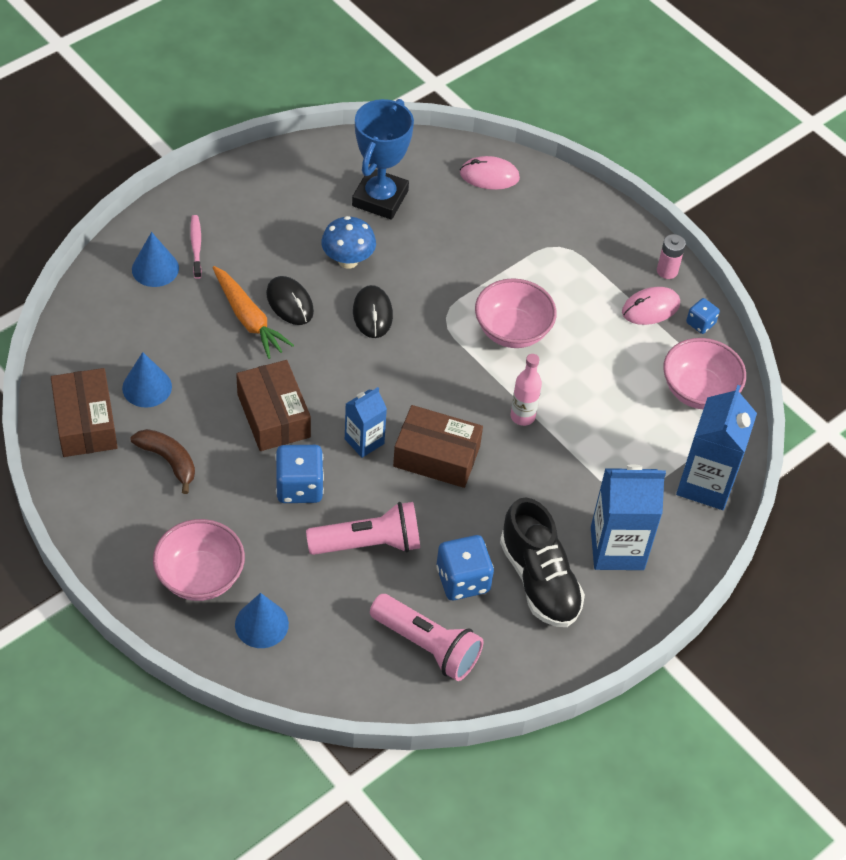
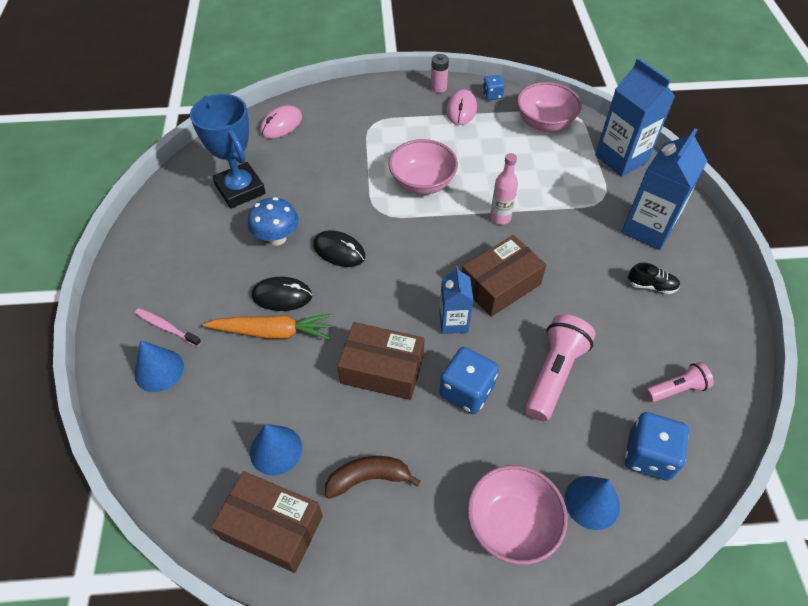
camera: 50 degrees left, 0 degrees up
pink flashlight [370,594,484,681] -> pink flashlight [645,362,713,402], size x0.59
blue dice [436,535,494,600] -> blue dice moved to [625,412,689,481]
black shoe [500,497,585,627] -> black shoe [628,263,680,294], size x0.46

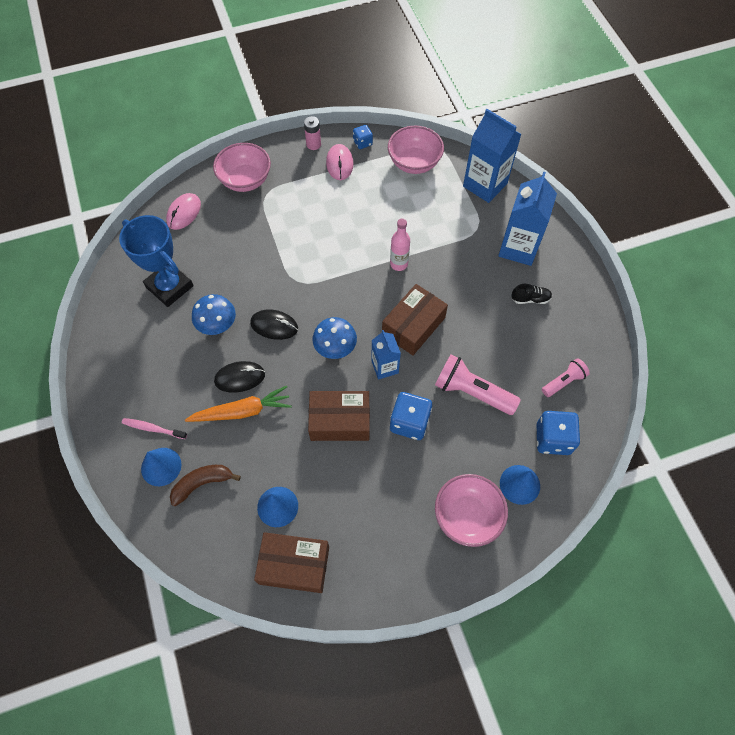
camera: 15 degrees left, 10 degrees up
brown banana [325,456,421,499] -> brown banana moved to [170,465,241,506]
pink bowl [388,139,458,195] -> pink bowl moved to [213,143,271,192]
pink flashlight [525,314,596,421] -> pink flashlight turned 75 degrees counterclockwise [435,354,521,415]
none -> blue mushroom [312,317,357,359]

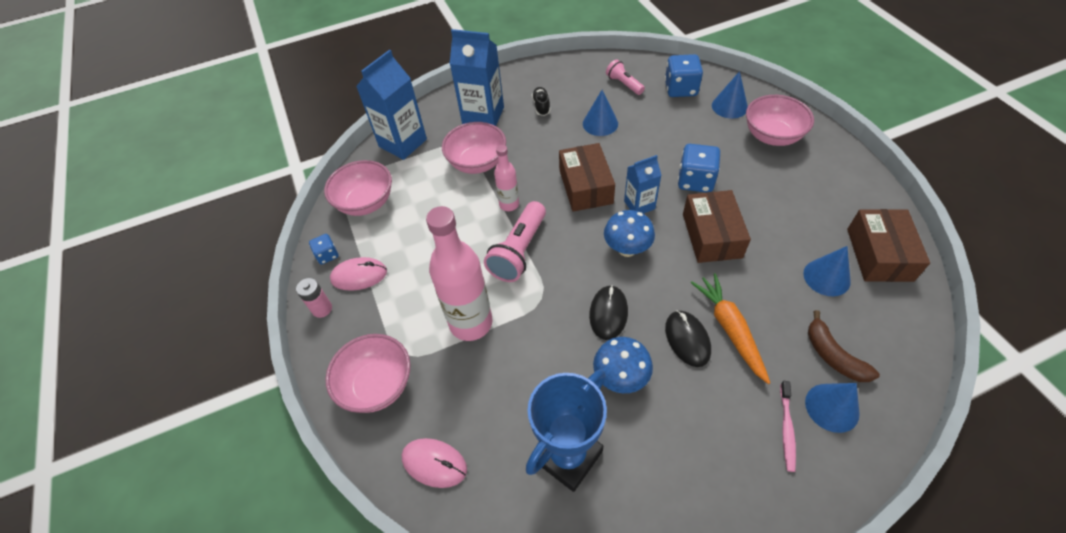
camera: 90 degrees left, 10 degrees down
brown box [382,284,448,356] -> brown box turned 45 degrees clockwise [559,143,615,212]
pink flashlight [435,354,521,415] -> pink flashlight moved to [484,201,546,282]
none -> pink bottle [426,206,493,341]
none -> pink bowl [442,122,506,174]
none -> blue cone [583,90,618,136]

